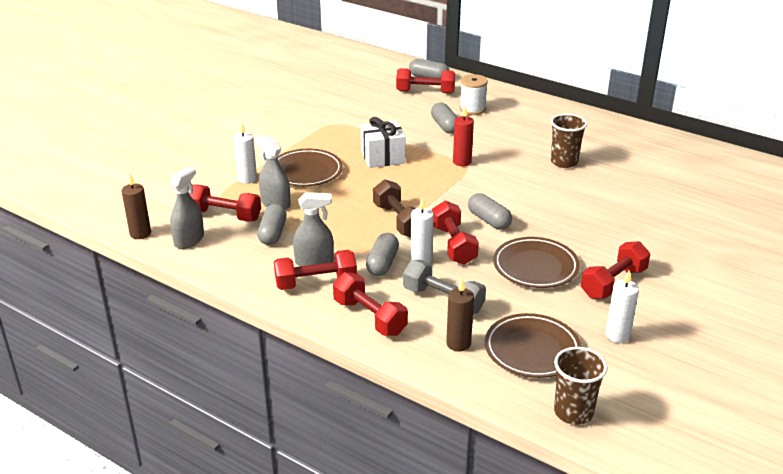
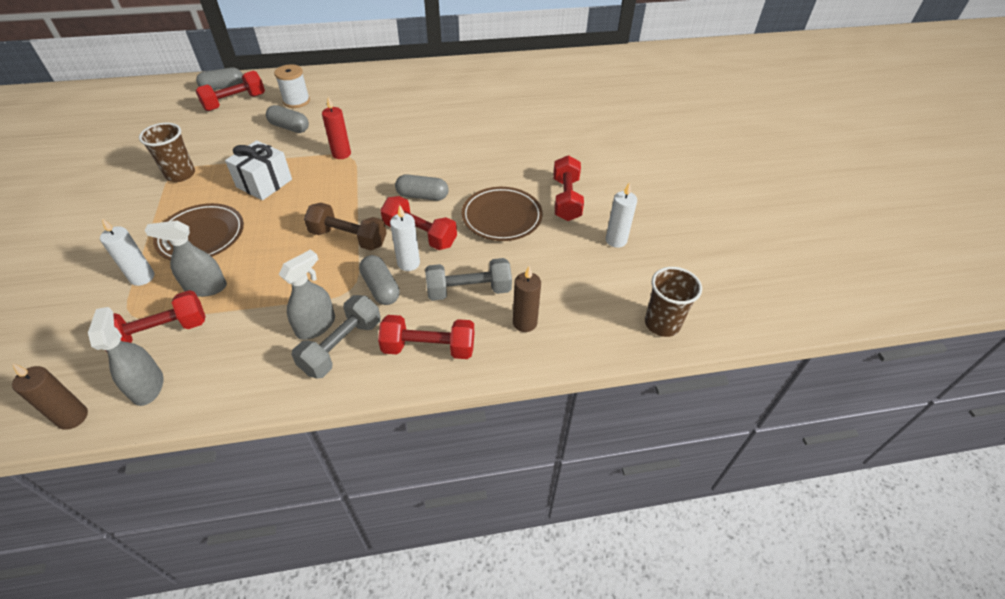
camera: 45 degrees left, 15 degrees up
grey capsule [257,204,287,245] -> none
red dumbbell [274,250,357,290] -> grey dumbbell [291,295,381,379]
brown plate [485,313,582,378] -> none
brown cup [551,114,587,168] -> brown cup moved to [139,123,195,182]

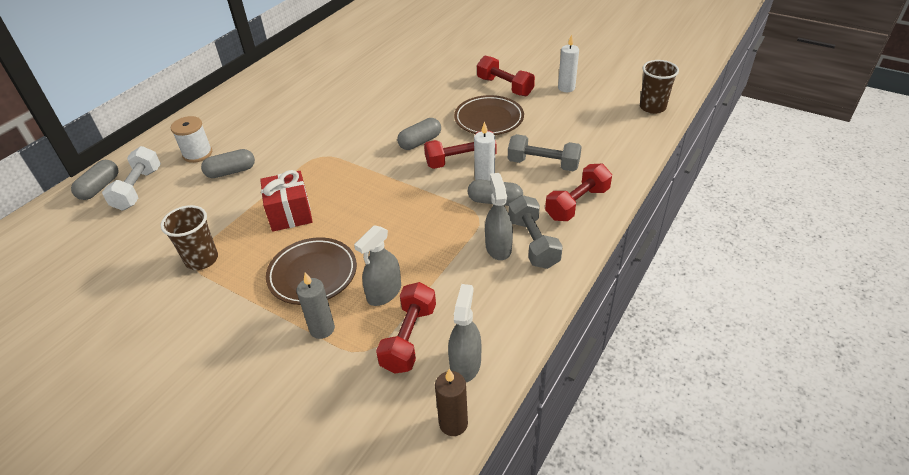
camera: 45 degrees left, 5 degrees down
grey spray bottle [88,307,163,406] -> grey spray bottle turned 75 degrees clockwise [448,284,482,382]
white candle [100,218,154,286] -> grey candle [296,272,335,339]
red dumbbell [196,71,265,111] -> white dumbbell [102,146,161,211]
white gift [225,140,292,200] -> red gift [260,170,313,232]
brown dumbbell [304,203,387,250] -> none
red candle [322,97,351,159] -> none
grey dumbbell [425,258,512,301] -> grey dumbbell turned 75 degrees clockwise [508,134,582,171]
brown candle [513,266,541,332] -> none

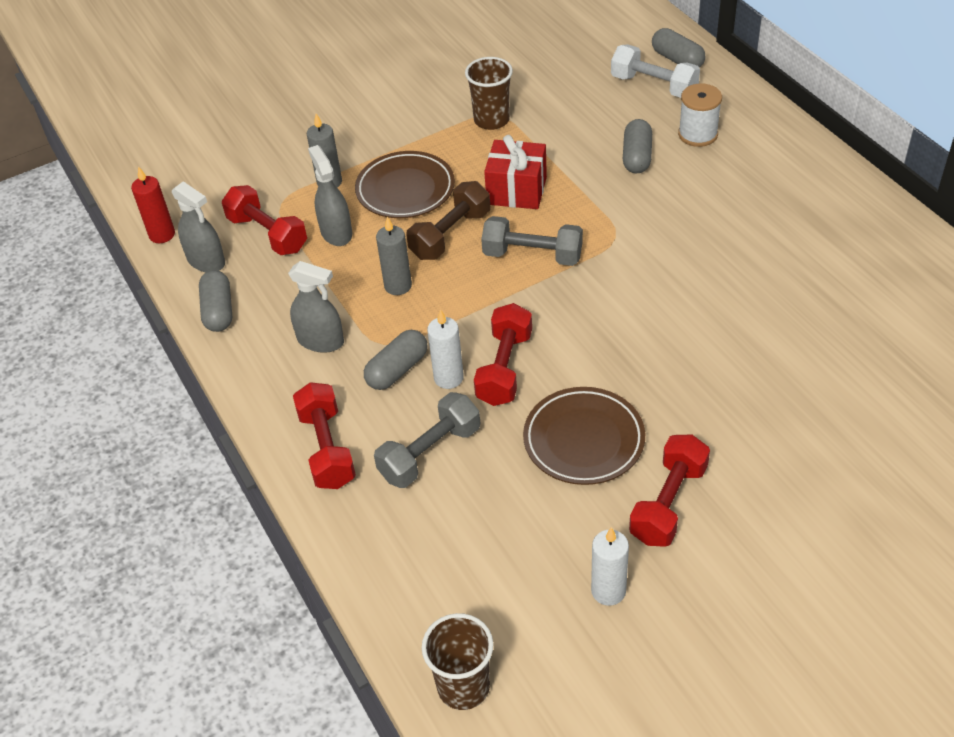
camera: 120 degrees right, 5 degrees up
grey capsule [397,118,441,150] -> grey capsule moved to [199,270,232,332]
brown candle [435,369,468,436] -> red candle [131,166,175,243]
red dumbbell [477,56,535,96] -> red dumbbell turned 45 degrees counterclockwise [629,435,710,547]
grey dumbbell [508,195,563,269] -> grey dumbbell moved to [481,216,583,266]
none -> grey candle [376,217,412,295]
none -> brown dumbbell [406,181,490,260]

